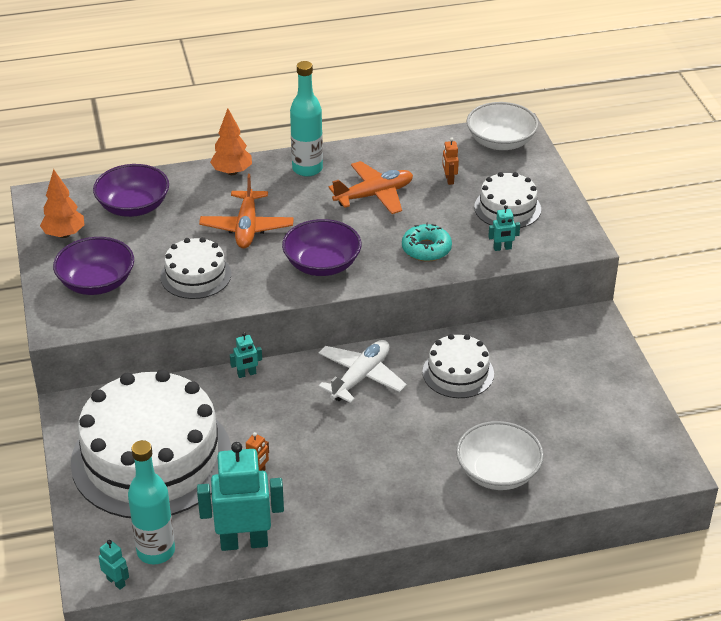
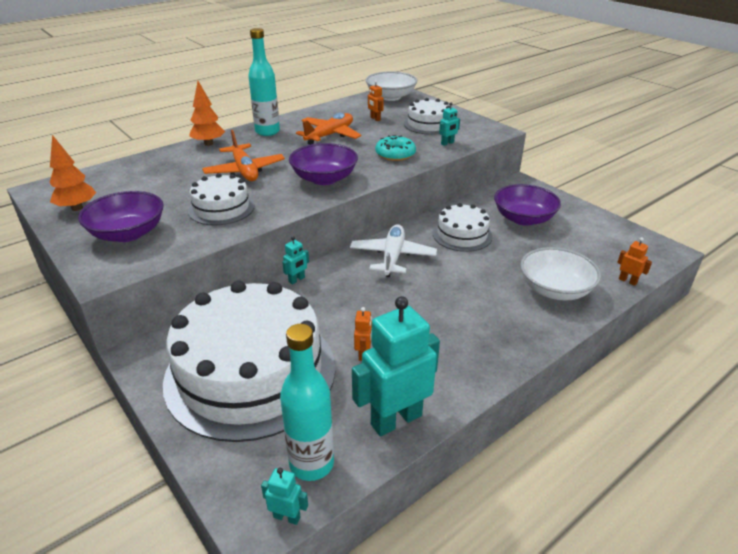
camera: 25 degrees left, 5 degrees down
purple bowl [93,164,169,217] -> purple bowl moved to [494,184,561,226]
none -> orange robot [617,237,652,286]

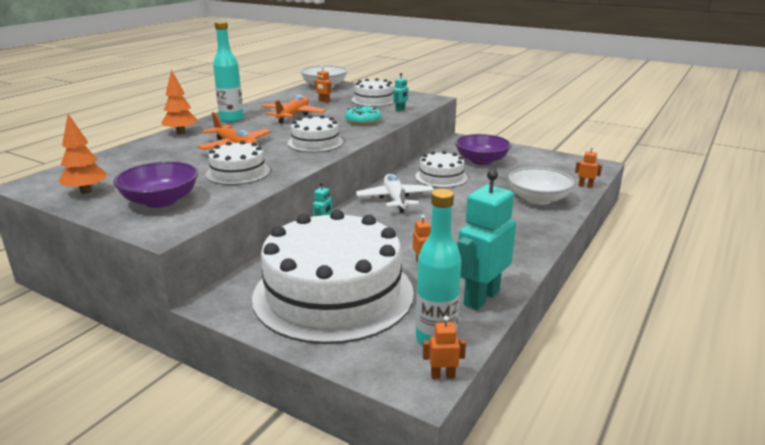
camera: 20 degrees left, 10 degrees down
turquoise robot [261,468,308,525] -> orange robot [423,316,466,379]
purple bowl [289,143,358,185] -> white cake [287,115,343,152]

